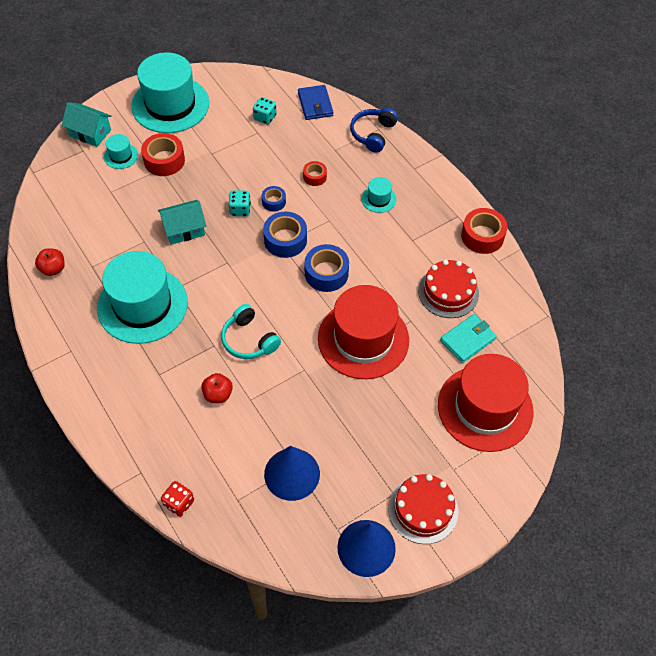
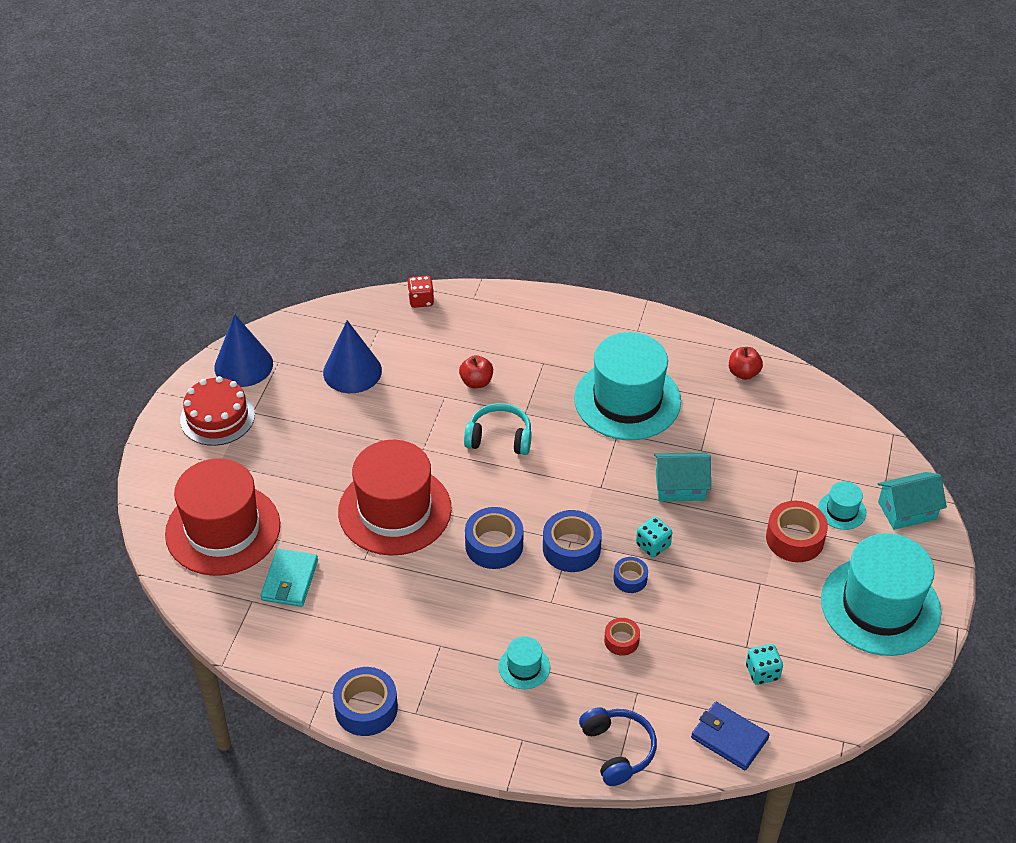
camera: 140 degrees right, 10 degrees down
turquoise house [158,200,206,245] -> turquoise house turned 60 degrees clockwise [654,453,711,501]
red cake [418,259,479,318] -> none
red tape [461,208,507,254] -> blue tape [333,667,398,736]

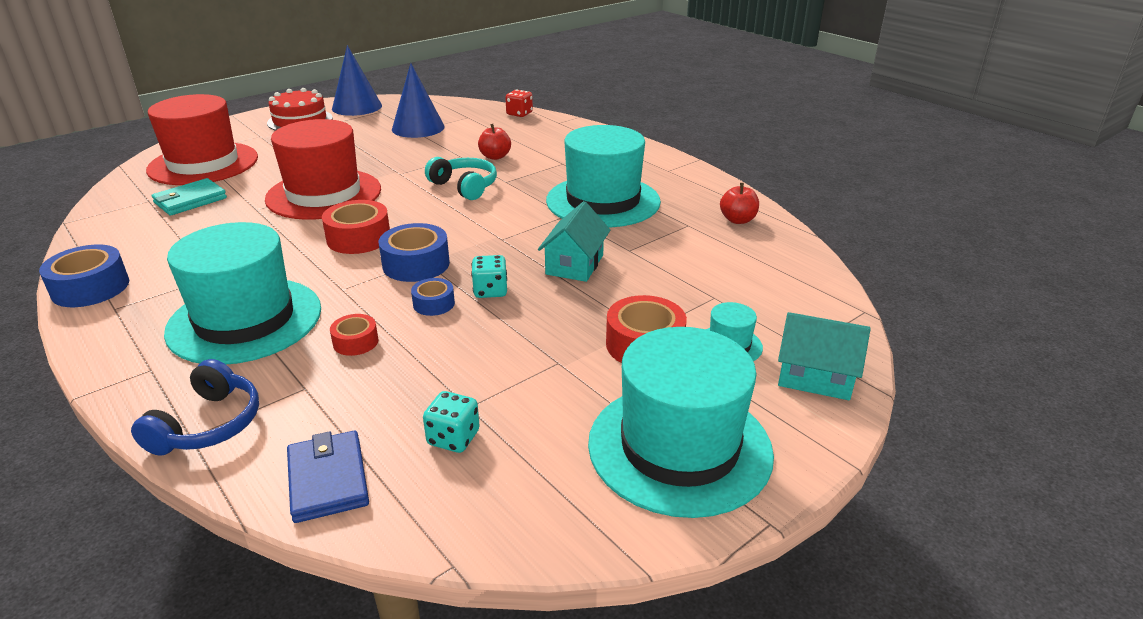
camera: 35 degrees right, 15 degrees down
blue tape [465,507,523,569] -> red tape [322,200,390,254]
turquoise hat [498,636,550,689] -> turquoise hat [164,222,321,364], size x2.36
turquoise house [654,453,711,501] -> turquoise house turned 75 degrees clockwise [538,201,610,282]

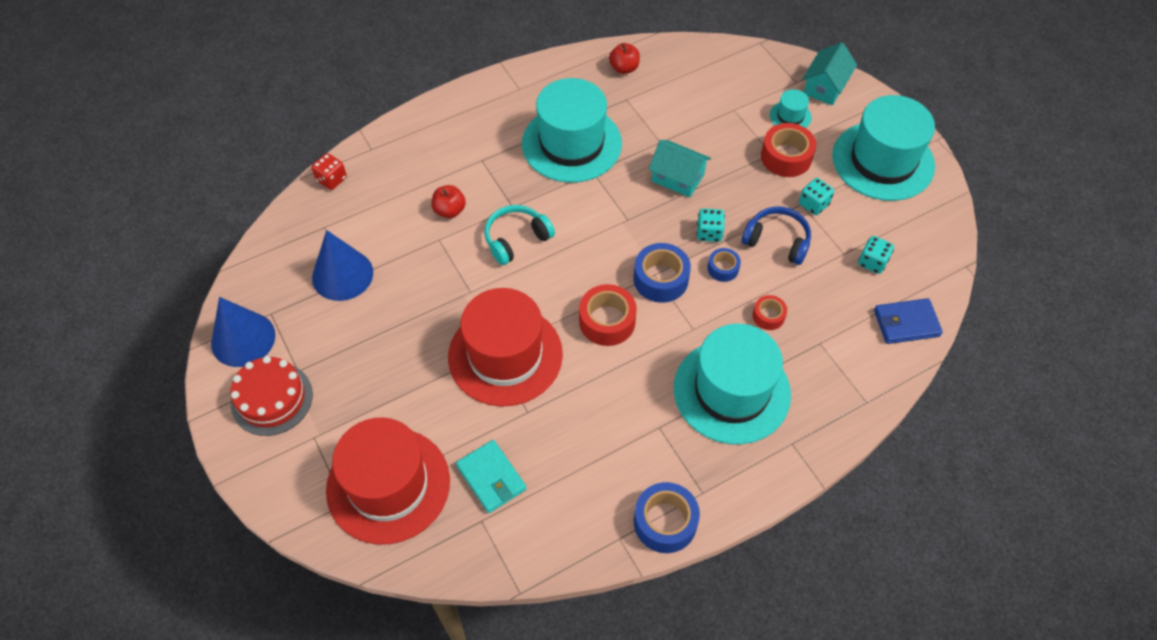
camera: 80 degrees left, 25 degrees up
blue headphones [131,359,259,456] -> blue headphones moved to [742,206,811,265]
none -> turquoise dice [799,178,834,215]

